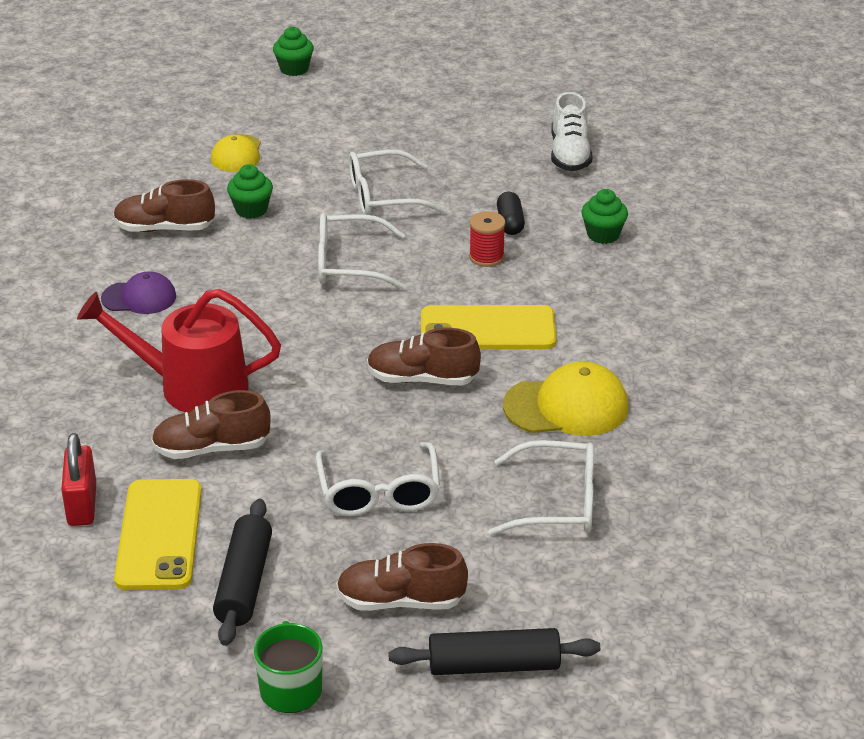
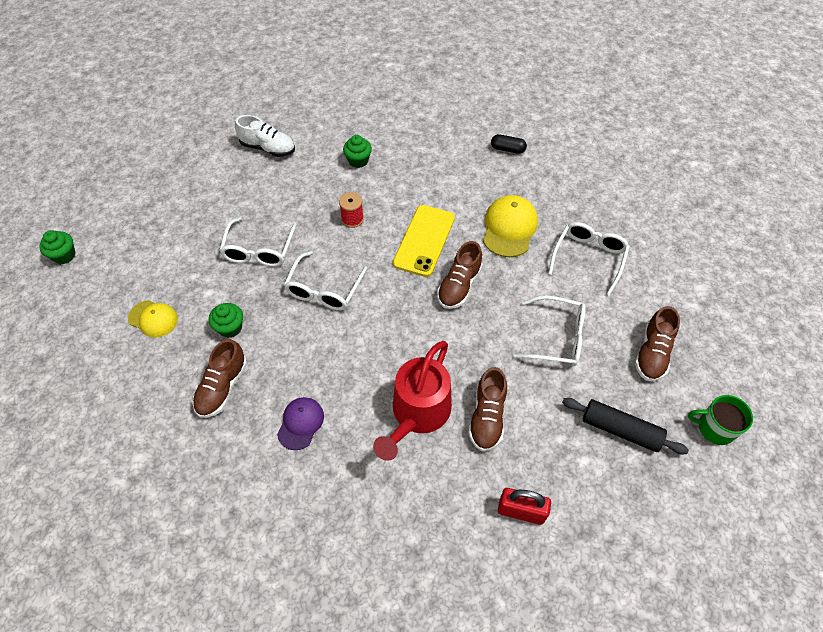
camera: 70 degrees left, 20 degrees up
yellow phone [114,479,202,590] -> none
black rolling pin [388,628,600,675] -> none
black capsule [497,191,525,235] -> black capsule moved to [491,134,527,154]

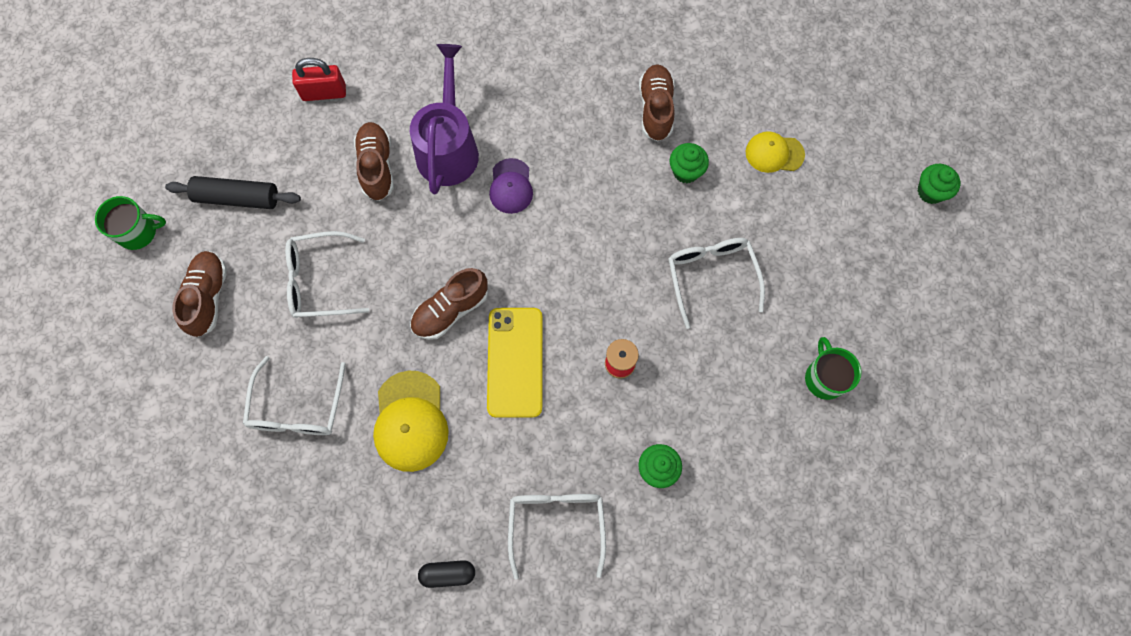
camera: 160 degrees right, 15 degrees up
white shoe [235,115,295,157] -> none
purple cap [277,397,324,450] -> purple cap moved to [489,158,533,214]
white glasses [284,251,367,310] -> white glasses moved to [508,494,606,580]
red watering can [373,341,452,461] -> purple watering can [410,44,479,194]
brown shoe [437,241,482,309] -> brown shoe turned 135 degrees counterclockwise [410,268,488,340]
none -> green mug [805,337,862,400]

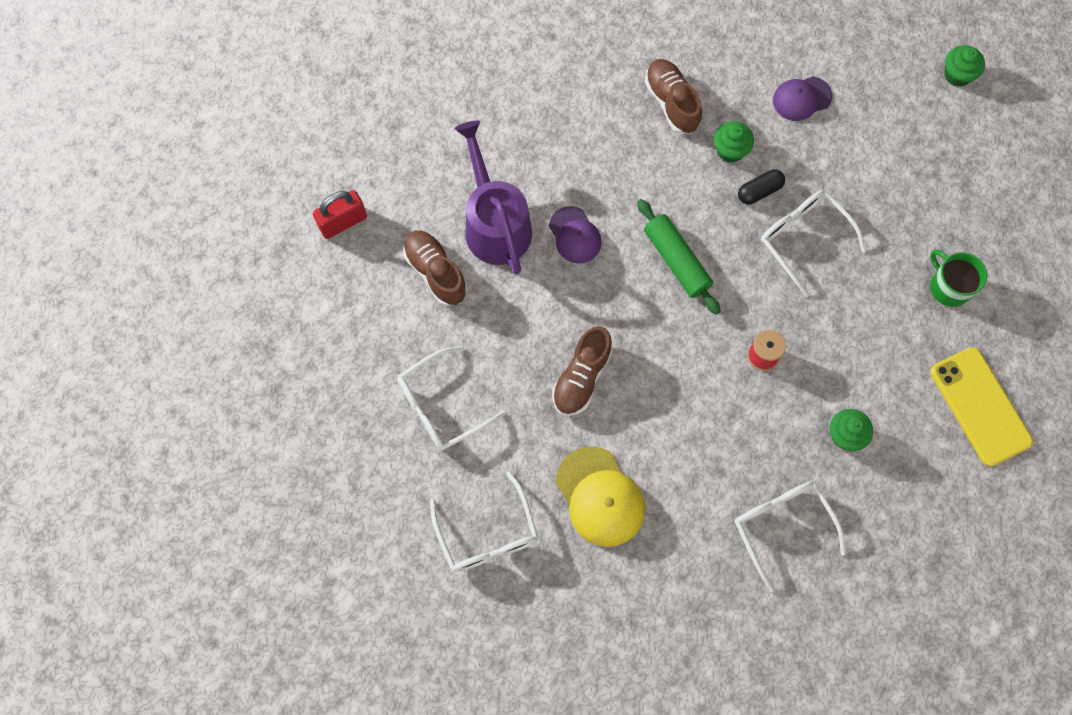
camera: 25 degrees left, 0 degrees up
green mug [95,196,166,250] -> none
black rolling pin [165,176,301,209] -> none
brown shoe [172,251,227,337] -> none
black capsule [418,560,475,588] -> black capsule moved to [738,169,785,204]
yellow phone [487,308,543,418] -> yellow phone moved to [930,347,1033,466]
yellow cap [746,131,805,173] -> purple cap [773,76,832,121]
none -> green rolling pin [637,199,721,315]

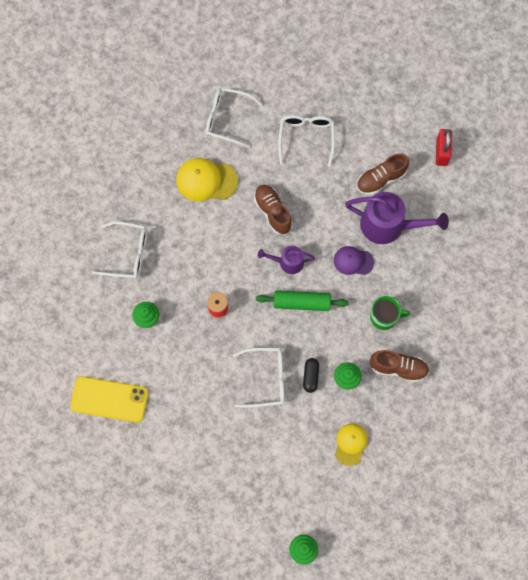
camera: 125 degrees right, 0 degrees up
brown shoe [403,230,467,306] -> brown shoe turned 150 degrees clockwise [357,153,409,195]
purple cap [773,76,832,121] -> yellow cap [335,423,368,466]
green mug [930,249,987,307] -> green mug moved to [370,296,410,330]
none -> purple watering can [258,246,315,274]

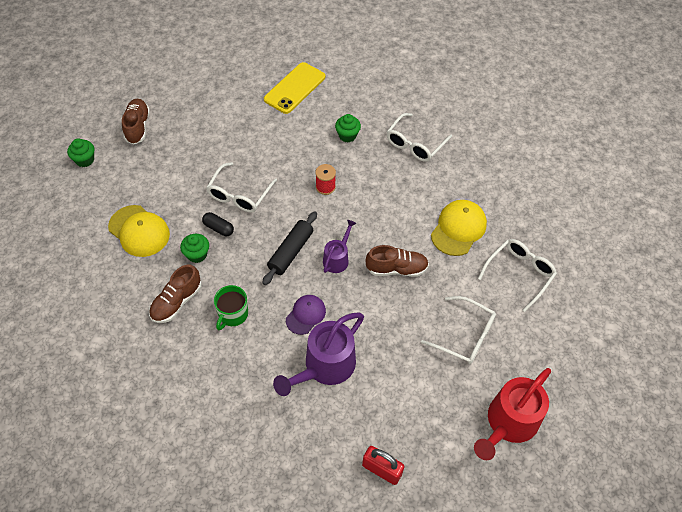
camera: 115 degrees right, 15 degrees down
green rolling pin [256,290,349,311] -> black rolling pin [262,211,317,285]
yellow cap [335,423,368,466] -> yellow cap [108,205,170,257], size x1.57
brown shoe [357,153,409,195] -> brown shoe moved to [122,99,150,144]
none -> red watering can [474,368,551,460]

